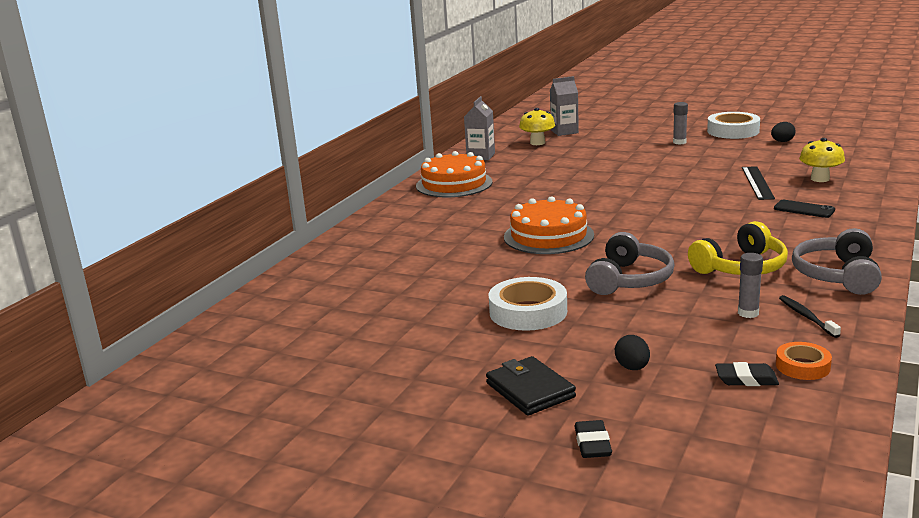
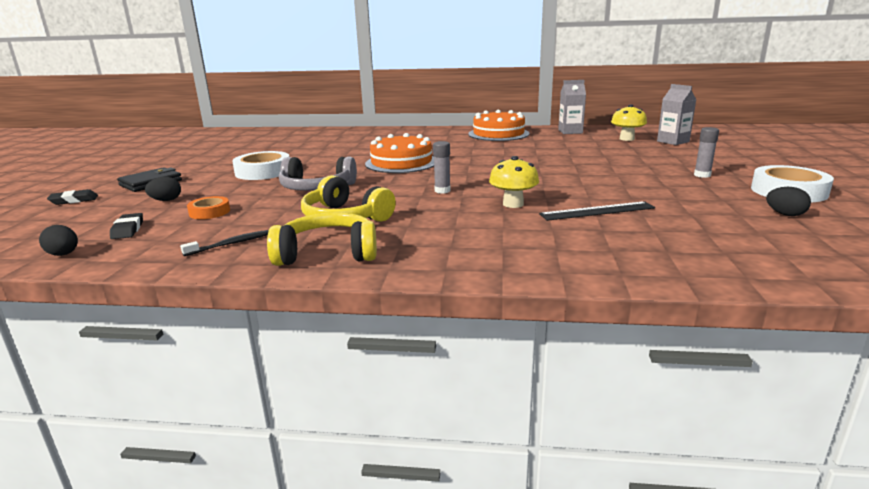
camera: 70 degrees right, 0 degrees up
grey glue stick [738,253,763,318] -> grey glue stick moved to [433,141,451,194]
black phone [774,200,835,218] -> none
orange tape [776,342,832,380] -> orange tape moved to [187,196,230,219]
grey headphones [792,228,882,295] -> yellow headphones [267,212,377,266]
yellow mushroom [799,138,845,182] -> yellow mushroom moved to [489,156,539,208]
none -> black egg [39,225,78,256]

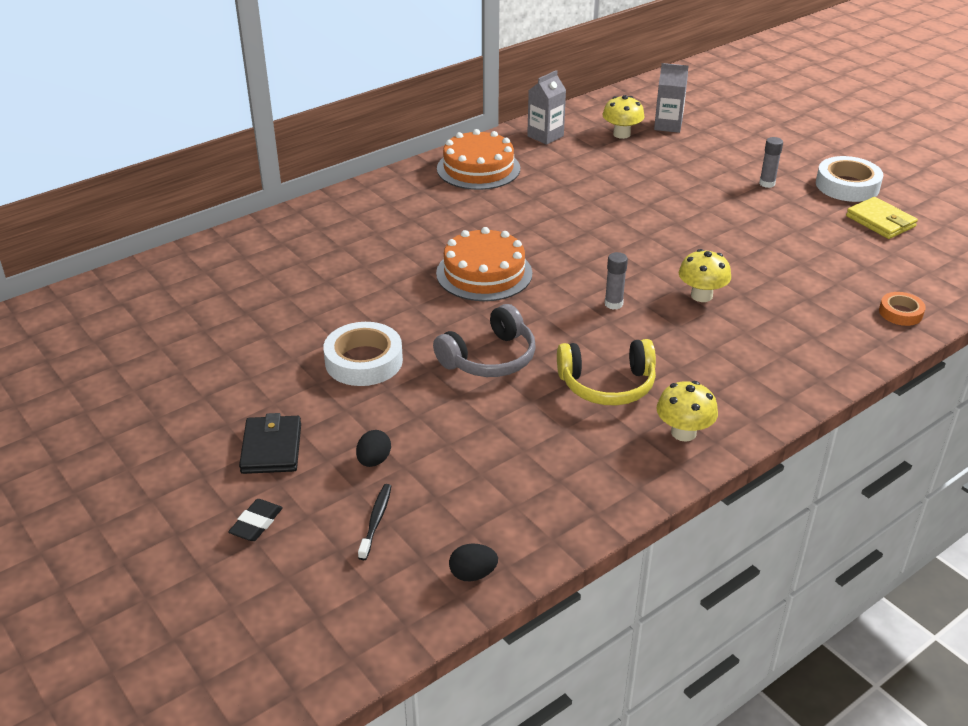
camera: 45 degrees left, 15 degrees up
black eraser [110,213,143,239] -> none
black toothbrush [180,230,269,256] -> black toothbrush moved to [358,484,391,560]
orange tape [187,196,230,219] -> orange tape moved to [879,292,926,326]
yellow headphones [267,212,377,266] -> yellow mushroom [656,381,718,442]
black ruler [539,201,655,221] -> none
black egg [766,187,811,216] -> yellow wallet [846,197,918,239]

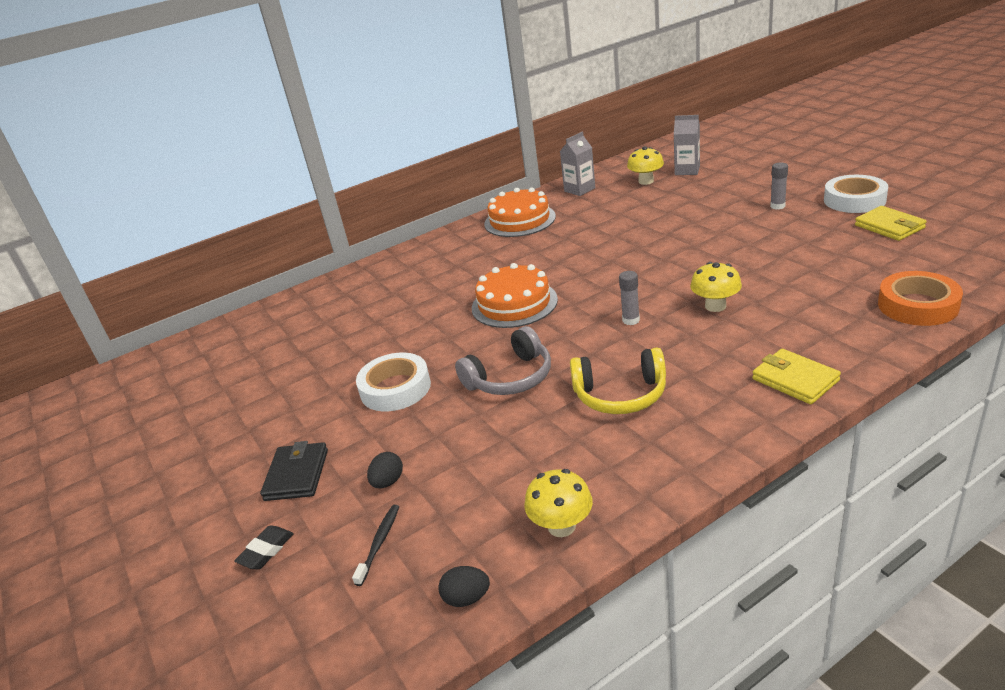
camera: 10 degrees right, 5 degrees down
yellow mushroom [656,381,718,442] -> yellow mushroom moved to [524,469,593,537]
orange tape [879,292,926,326] -> orange tape [878,271,963,326], size x1.74
none -> yellow wallet [752,349,841,404]

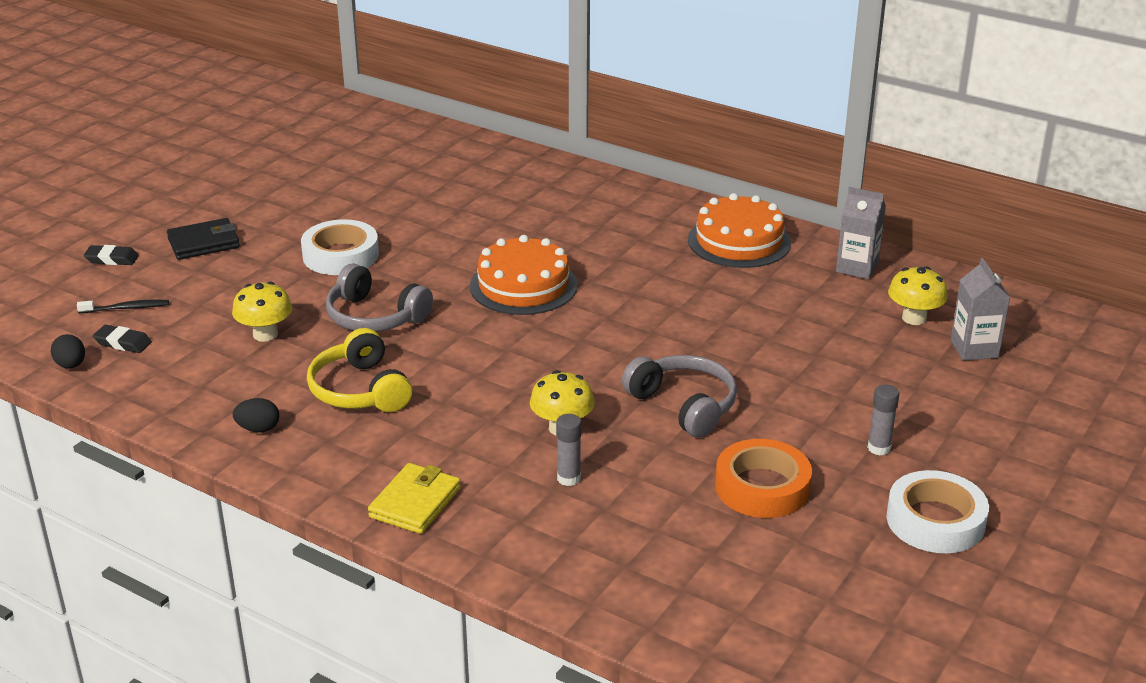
camera: 60 degrees right, 0 degrees up
black egg [367,452,403,488] -> black egg moved to [233,398,279,433]
yellow mushroom [524,469,593,537] -> yellow mushroom moved to [232,281,292,342]
grey glue stick [619,271,640,325] -> grey glue stick moved to [556,414,582,486]
yellow wallet [855,206,927,241] -> none
orange tape [878,271,963,326] -> orange tape moved to [715,439,812,518]
none -> black eraser [93,325,152,353]
none -> grey headphones [622,355,737,438]

